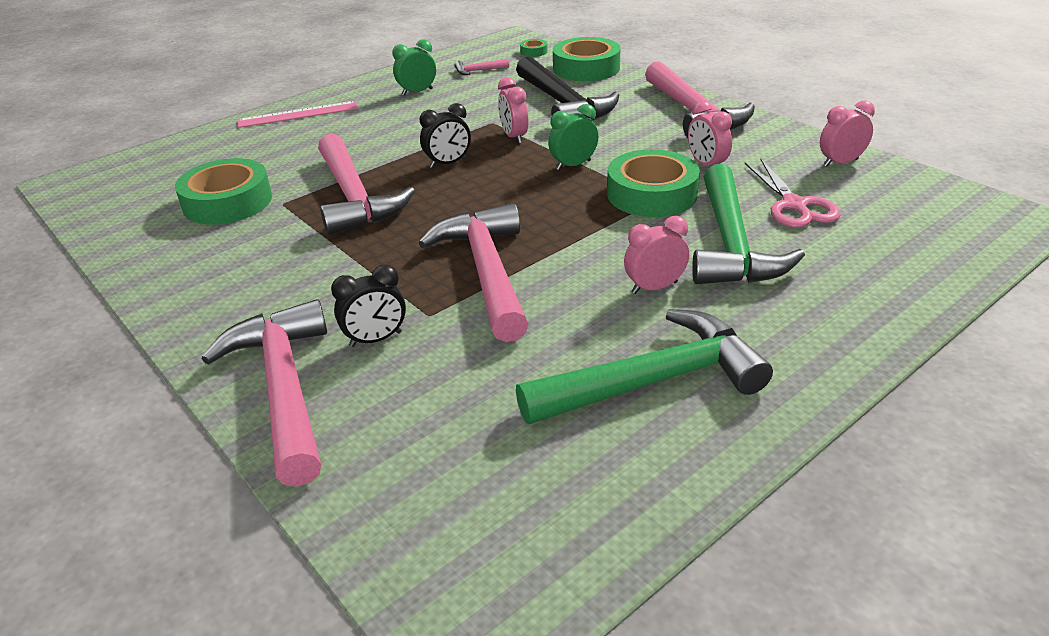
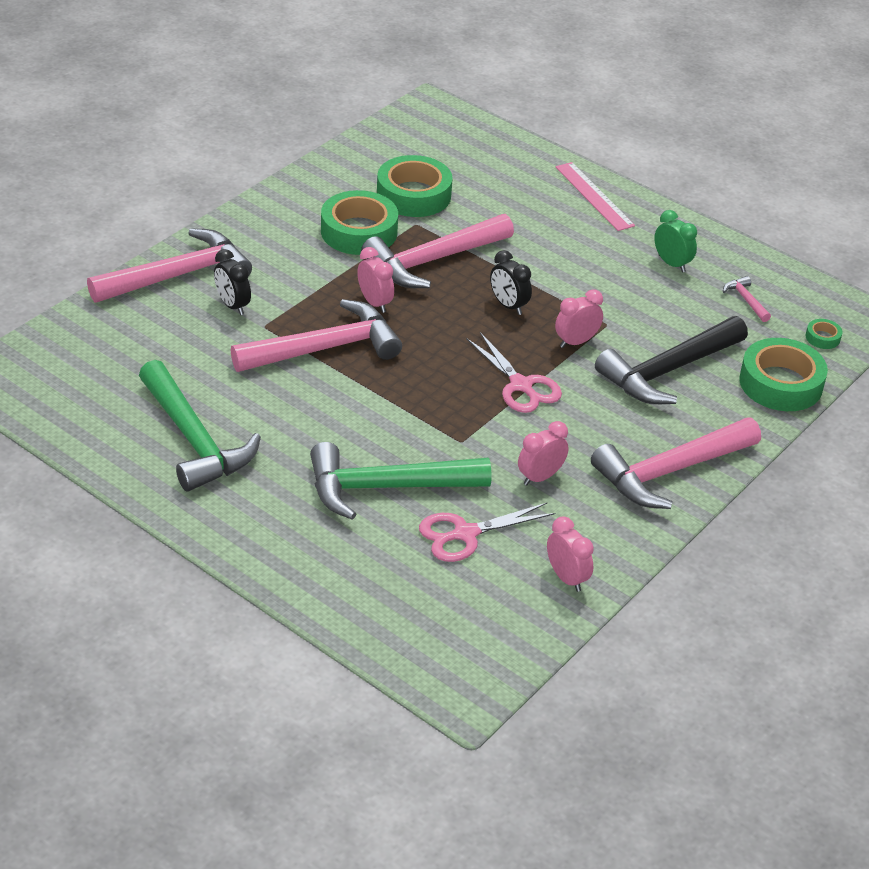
camera: 75 degrees right, 5 degrees up
green clock [548,104,598,170] -> pink scissors [466,332,562,413]
green tape [607,149,700,217] -> green tape moved to [321,190,398,255]
pink clock [624,216,689,294] -> pink clock moved to [357,247,394,313]

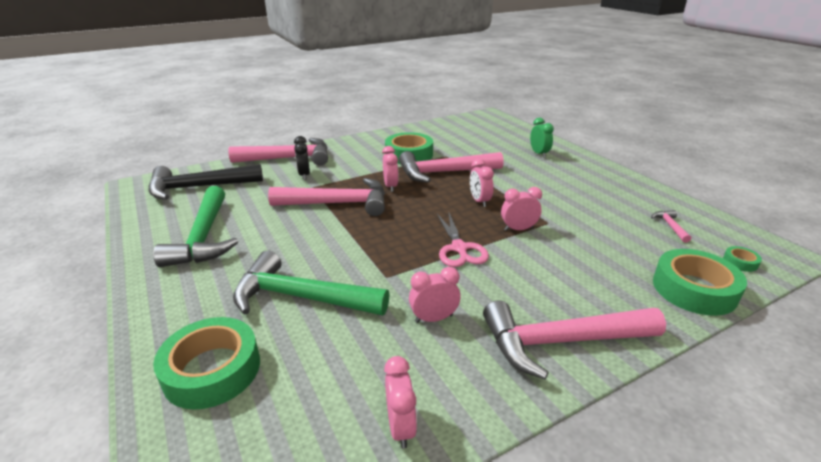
camera: 25 degrees right, 10 degrees down
green tape [377,155,453,217] -> green tape moved to [153,317,260,410]
pink scissors [419,503,555,562] -> none
black clock [490,250,532,315] -> pink clock [470,159,494,207]
pink ruler [556,162,635,231] -> none
black hammer [595,316,748,404] -> black hammer moved to [149,164,263,200]
green clock [654,210,697,272] -> green clock moved to [530,118,554,158]

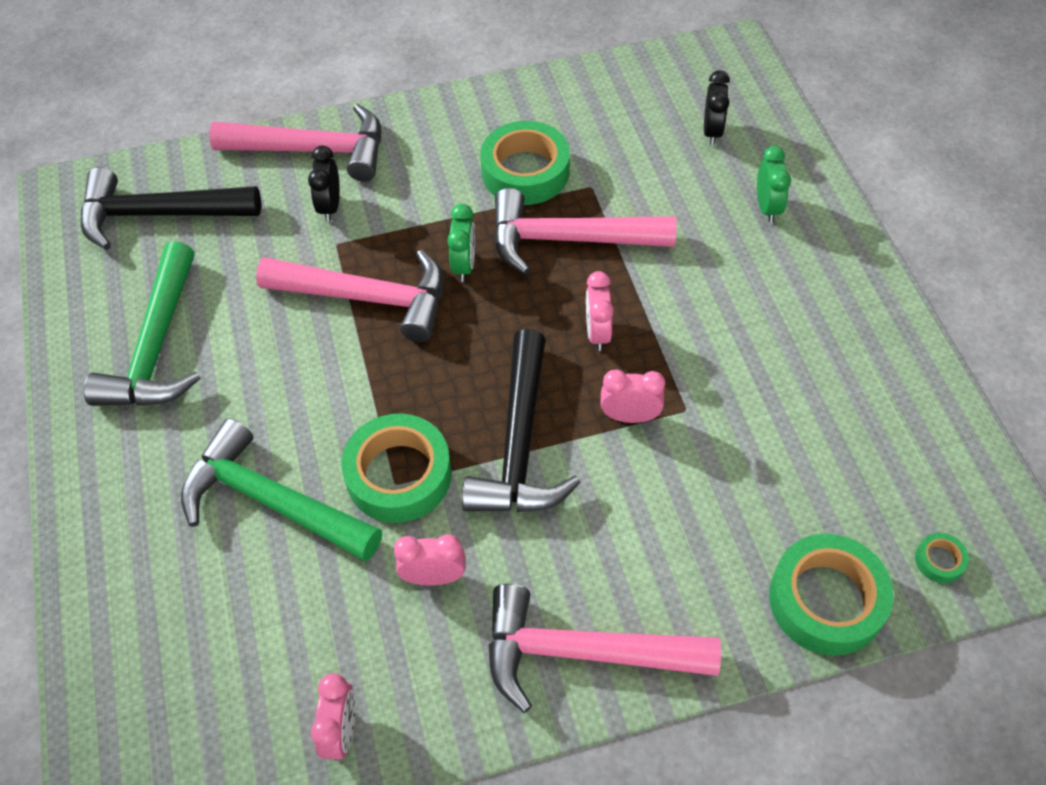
camera: 15 degrees right, 25 degrees up
green tape [153,317,260,410] -> green tape moved to [341,413,452,523]
pink clock [382,146,399,192] -> green clock [447,204,475,282]
pink scissors [437,211,489,267] -> black hammer [462,329,581,512]
pink hammer [651,210,691,243] -> none
none -> black clock [704,70,730,145]

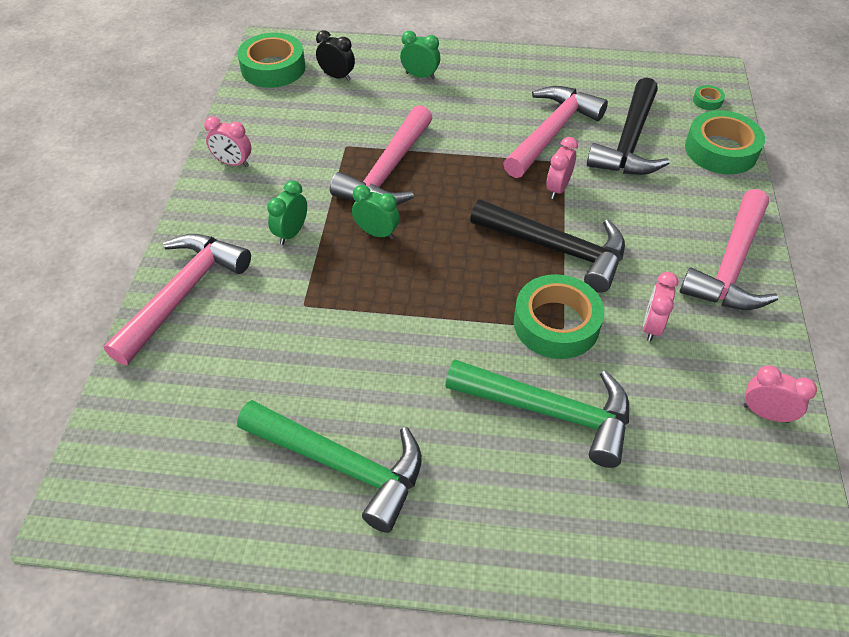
camera: 70 degrees left, 5 degrees down
black hammer [81,167,261,250] -> black hammer moved to [587,78,670,175]
green hammer [181,418,382,561] -> green hammer turned 120 degrees counterclockwise [445,359,629,468]
pink hammer [256,250,444,342] -> pink hammer moved to [503,86,608,178]
black clock [308,146,340,222] -> none
green tape [480,121,570,205] -> green tape moved to [238,33,306,88]
pink clock [586,271,614,351] -> pink clock moved to [204,116,251,167]
none -> green clock [267,180,307,245]

